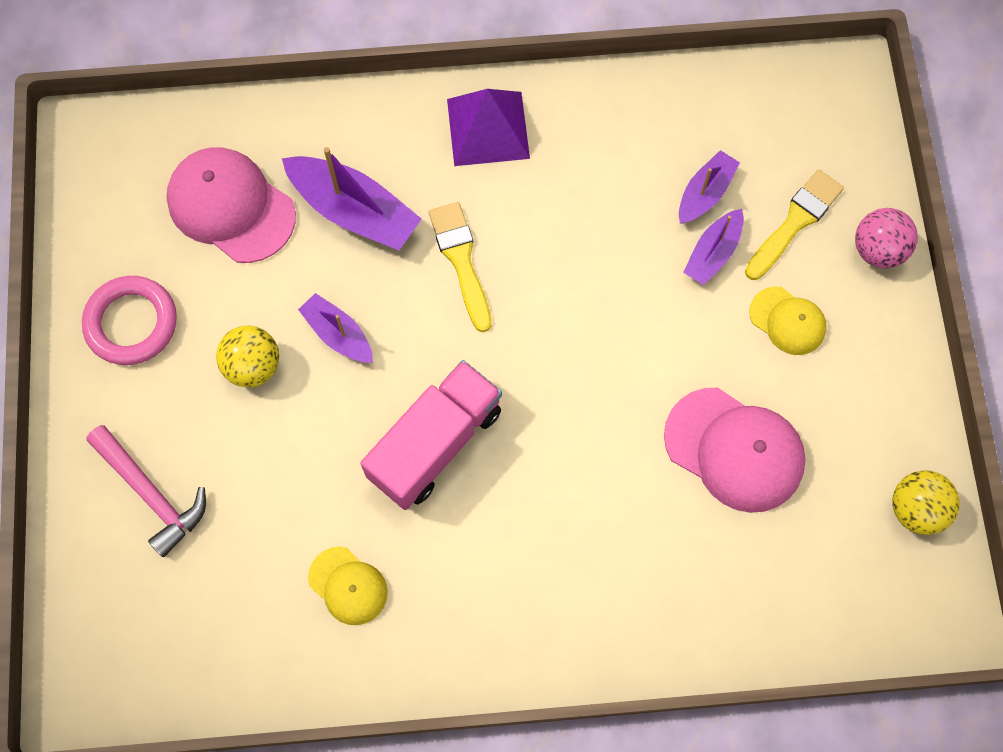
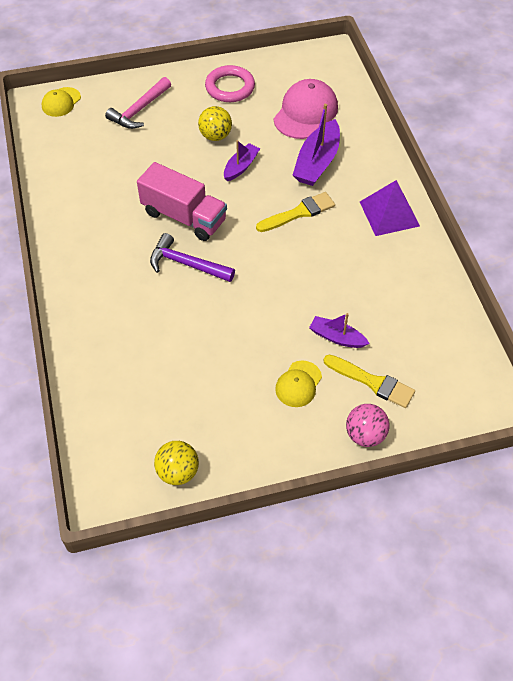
camera: 80 degrees right, 15 degrees down
yellow cap [308,547,388,625] -> yellow cap moved to [42,87,81,117]
pink cap [664,388,806,513] -> none
purple boat [679,150,740,223] -> none
none -> purple hammer [150,233,235,282]

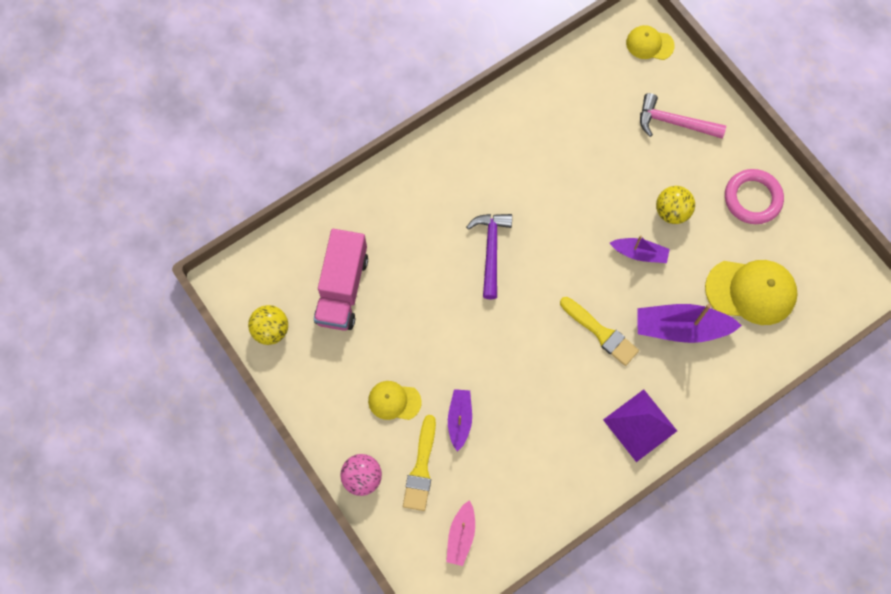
camera: 70 degrees right, 15 degrees up
pink truck [137,162,227,241] -> pink truck moved to [314,229,368,331]
pink cap [273,79,338,139] -> yellow cap [705,260,798,325]
none -> pink boat [446,500,475,566]

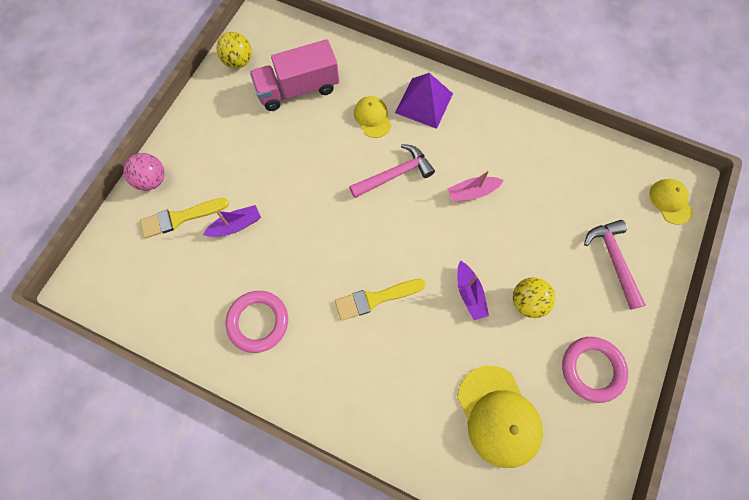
camera: 60 degrees right, 0 degrees up
yellow cap [368,381,422,420] -> yellow cap moved to [354,96,392,138]
pink boat [446,500,475,566] -> pink boat moved to [447,171,504,202]
purple hammer [466,214,512,299] -> pink hammer [349,144,435,198]
yellow brush [560,297,639,366] -> yellow brush turned 60 degrees clockwise [335,279,426,321]
purple pyramid [603,389,677,462] -> purple pyramid moved to [395,73,453,129]
purple boat [637,304,742,343] -> none
none -> pink ring [225,291,288,353]

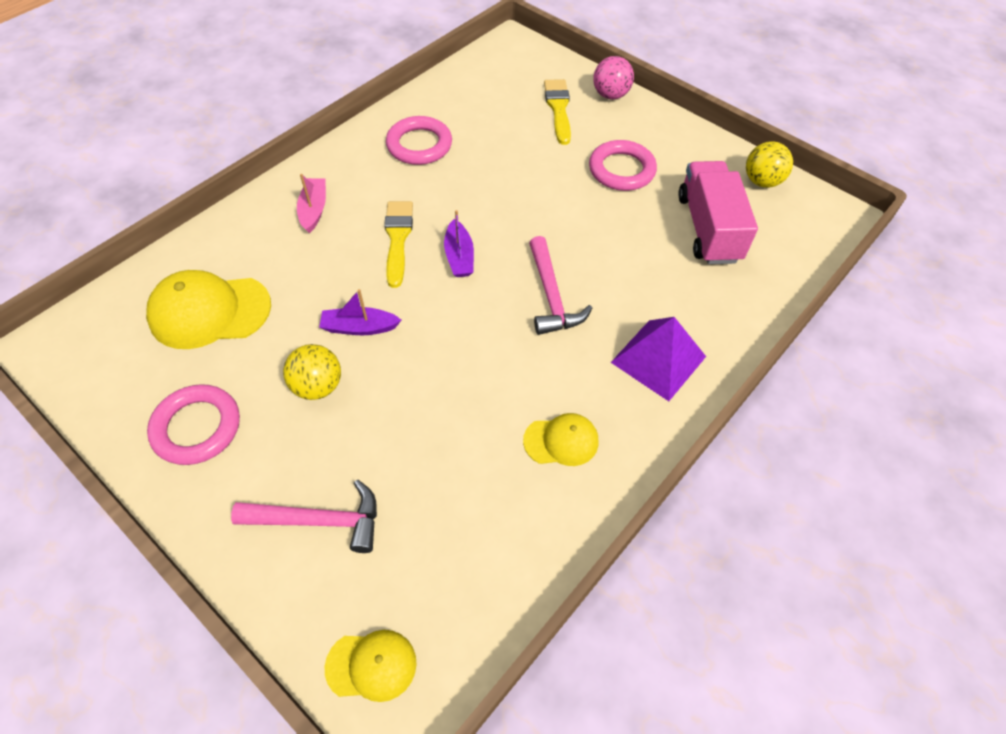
camera: 105 degrees right, 15 degrees down
purple boat [203,205,261,237] -> purple boat moved to [444,210,474,277]
yellow cap [354,96,392,138] -> yellow cap moved to [523,413,598,466]
pink boat [447,171,504,202] -> pink boat moved to [297,174,326,233]
none -> pink ring [589,140,657,191]

